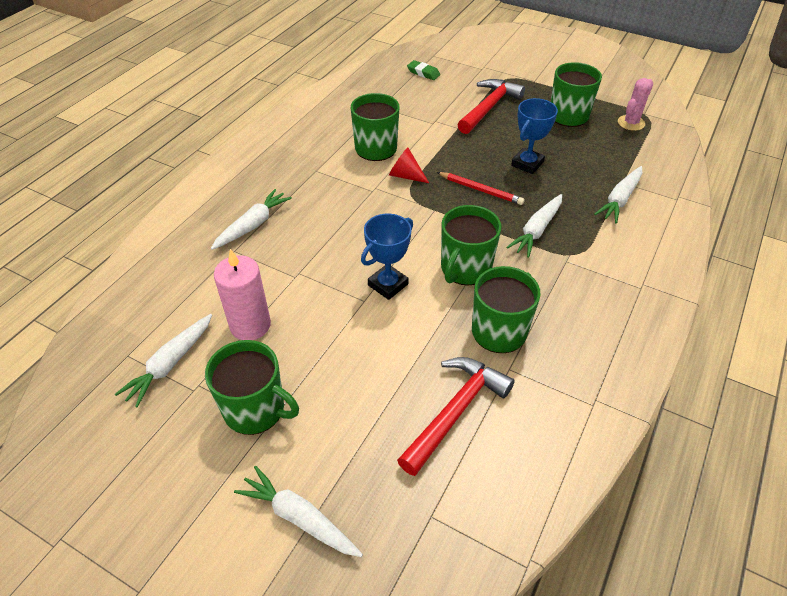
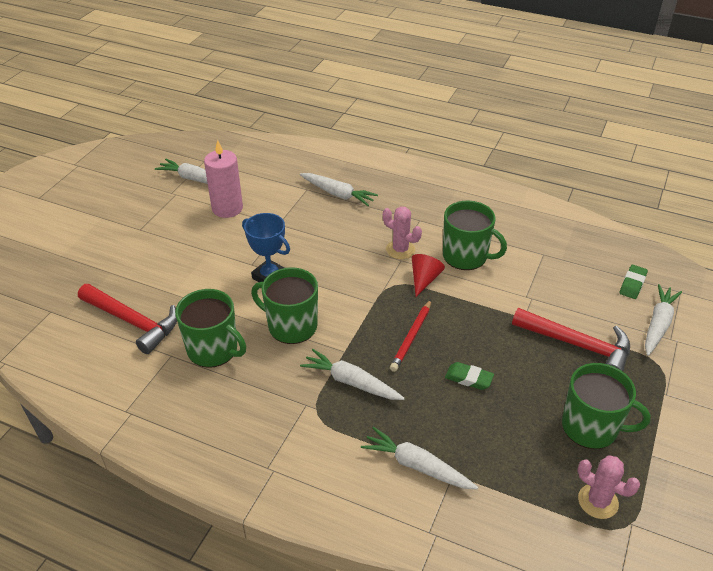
camera: 85 degrees right, 5 degrees down
green mug [205,340,299,435] -> none
white carrot [234,465,363,557] -> white carrot moved to [645,284,682,356]
blue trophy [511,98,558,174] -> green eraser [445,362,494,390]
none -> pink cactus [383,206,422,259]

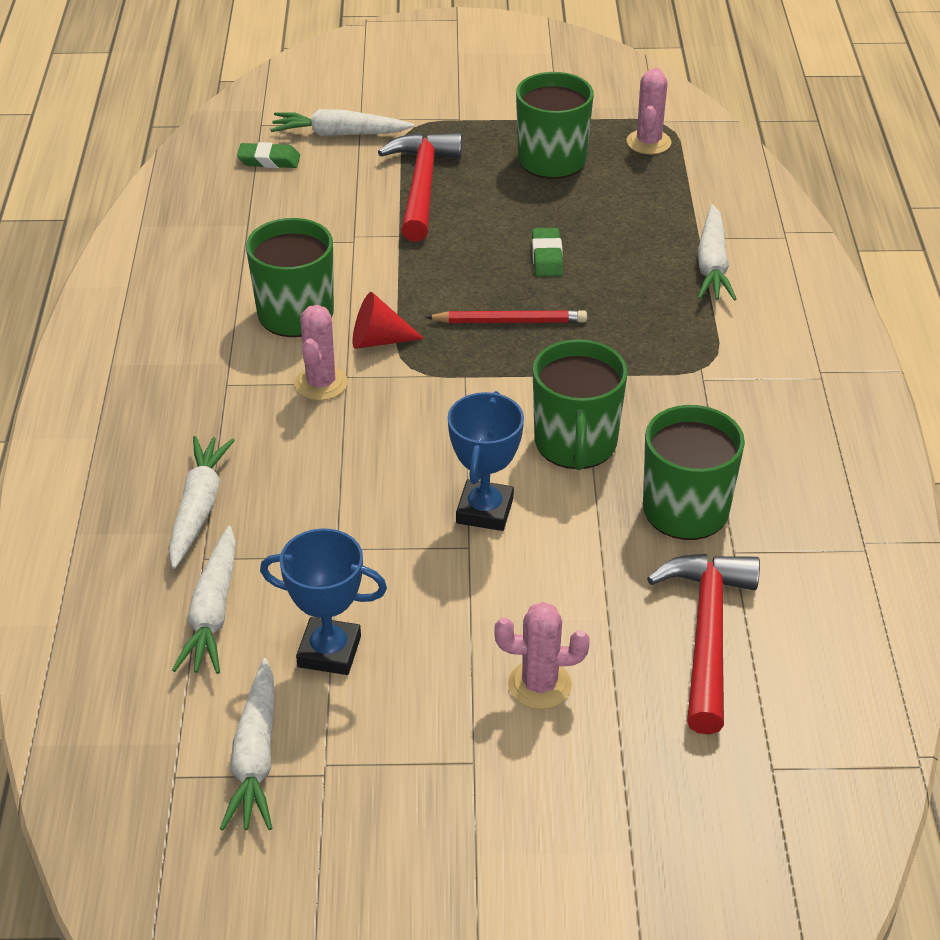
camera: 115 degrees left, 0 degrees up
pink candle [204,140,243,218] -> blue trophy [260,528,387,675]
white carrot [300,349,405,400] -> white carrot moved to [172,526,236,674]
none -> pink cactus [495,602,590,709]

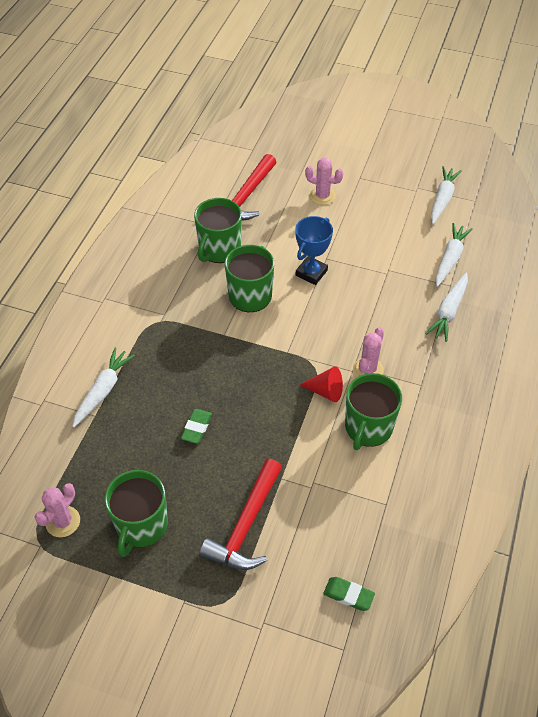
camera: 160 degrees left, 10 degrees up
blue trophy [260,528,387,675] -> none
white carrot [271,109,414,136] -> none
red pencil [425,310,587,323] -> none

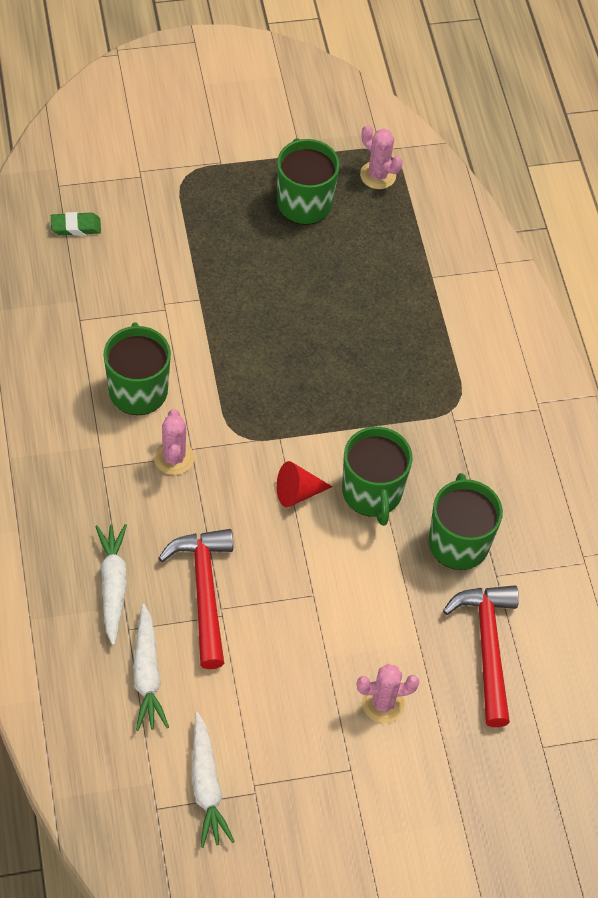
camera: 145 degrees right, 5 degrees up
pink cactus [35,483,80,537] -> pink cactus turned 45 degrees counterclockwise [360,125,403,189]
white carrot [72,348,135,428] -> none
green eraser [181,409,212,444] -> none
red hammer [199,459,282,570] -> red hammer moved to [158,529,233,669]
blue trophy [295,216,333,285] -> none
red cone [300,366,343,402] -> red cone moved to [277,461,333,507]

